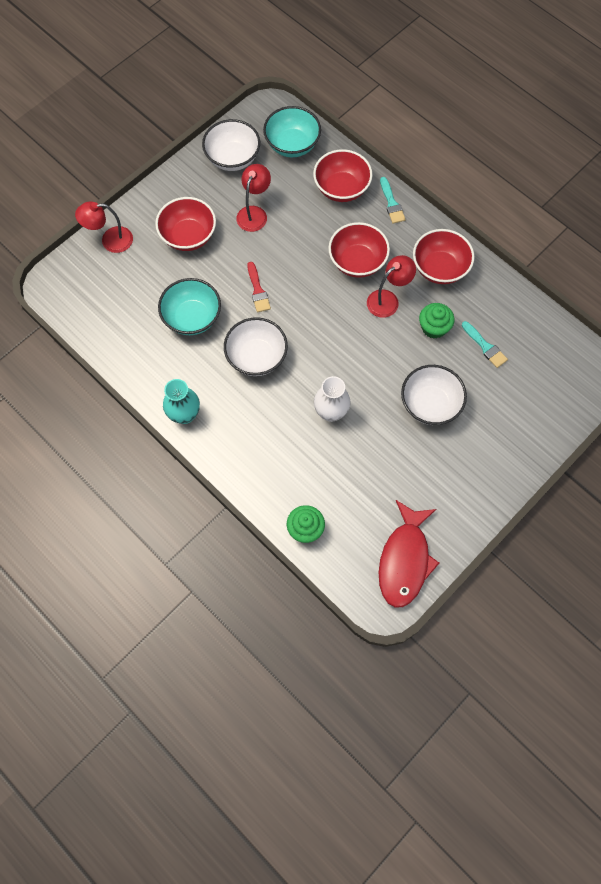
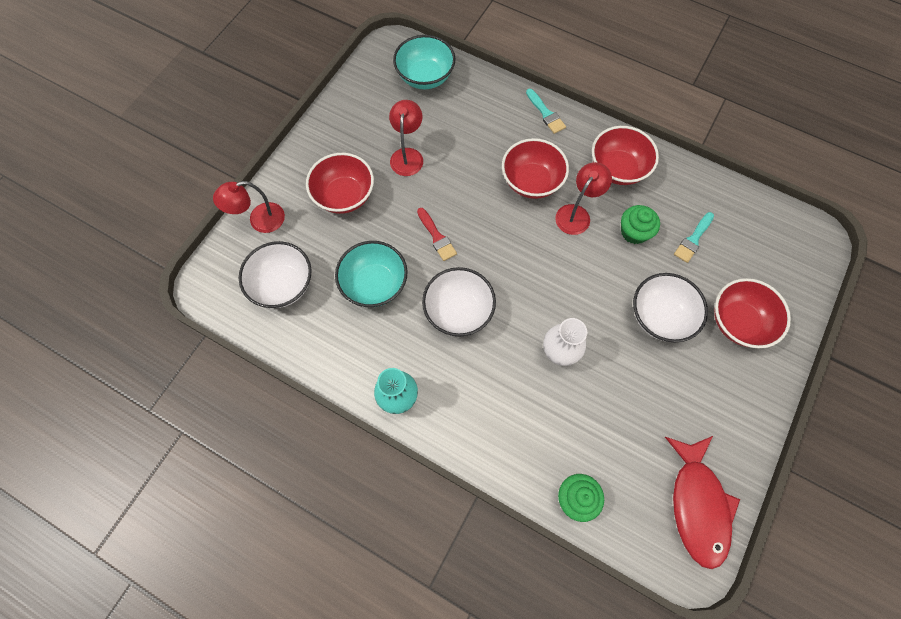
camera: 15 degrees left, 0 degrees up
white bowl [202,119,260,171] -> white bowl moved to [239,241,312,308]
red bowl [313,149,373,202] -> red bowl moved to [714,278,791,348]
turquoise brush [462,321,508,368] -> turquoise brush turned 90 degrees clockwise [674,212,714,263]

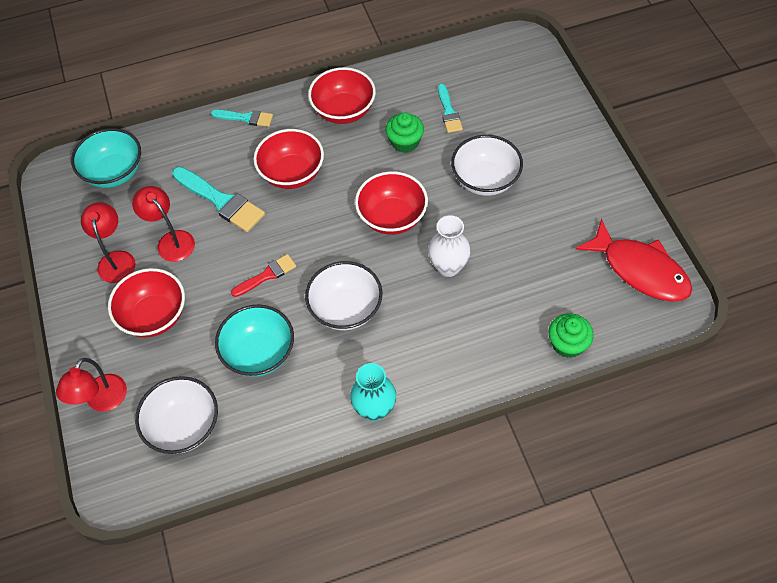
camera: 45 degrees left, 10 degrees down
red brush [417,208,457,261] -> red brush turned 45 degrees counterclockwise [231,254,296,297]
red lamp [555,162,612,235] -> red lamp moved to [81,202,135,283]
red bowl [714,278,791,348] -> red bowl moved to [355,171,428,235]
none -> turquoise brush [172,167,265,232]

